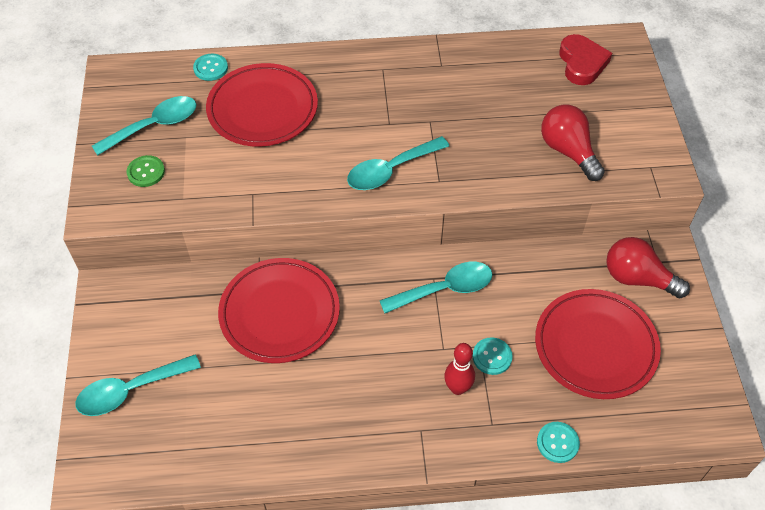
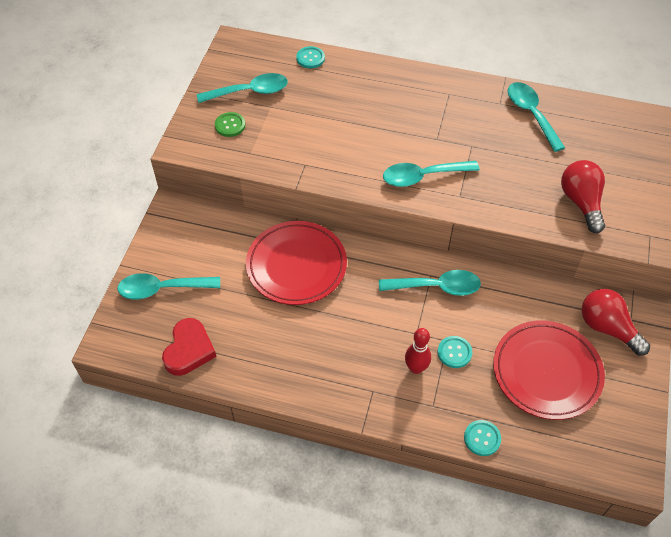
camera: 20 degrees right, 0 degrees up
red plate [206,63,318,147] -> none
red heart [559,34,612,85] -> red heart moved to [162,318,216,376]
none -> turquoise spoon [508,82,565,152]

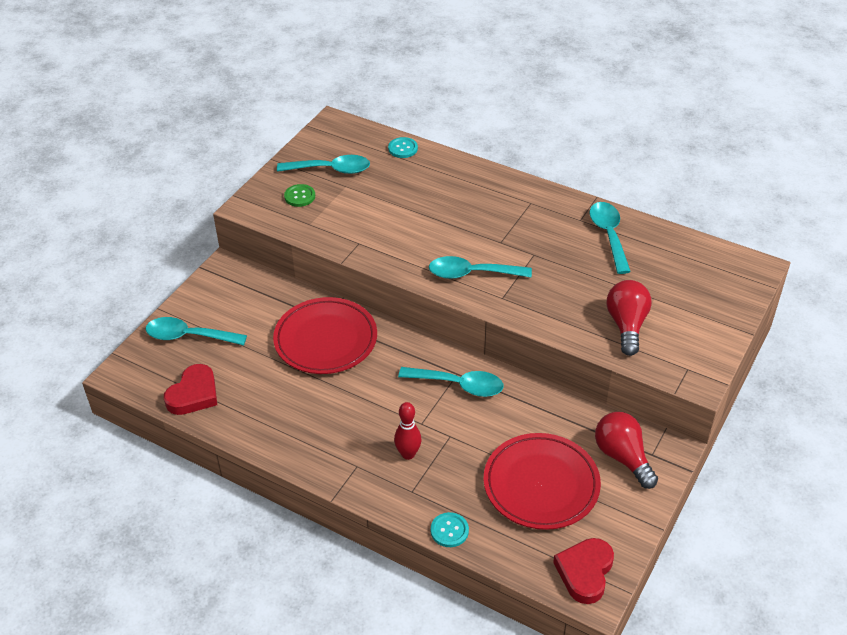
camera: 15 degrees right, 10 degrees down
turquoise button [438,336,472,368] -> none
none -> red heart [553,538,614,604]

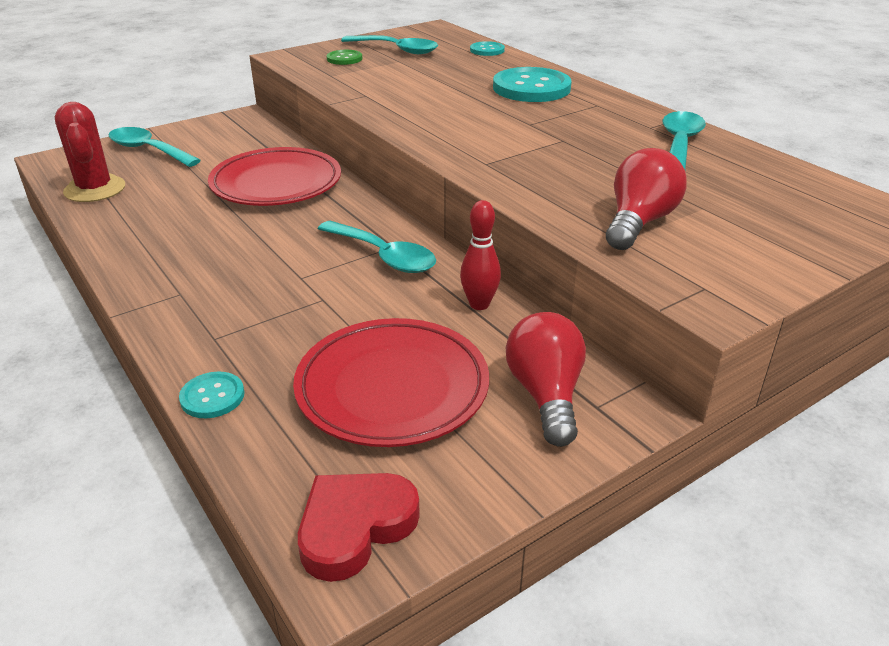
camera: 25 degrees right, 10 degrees down
red heart [164,364,217,415] -> red cactus [55,102,125,202]
red bowling pin [394,402,421,460] -> red bowling pin moved to [460,200,501,310]
turquoise spoon [429,256,532,279] -> none
none -> turquoise button [493,67,572,102]

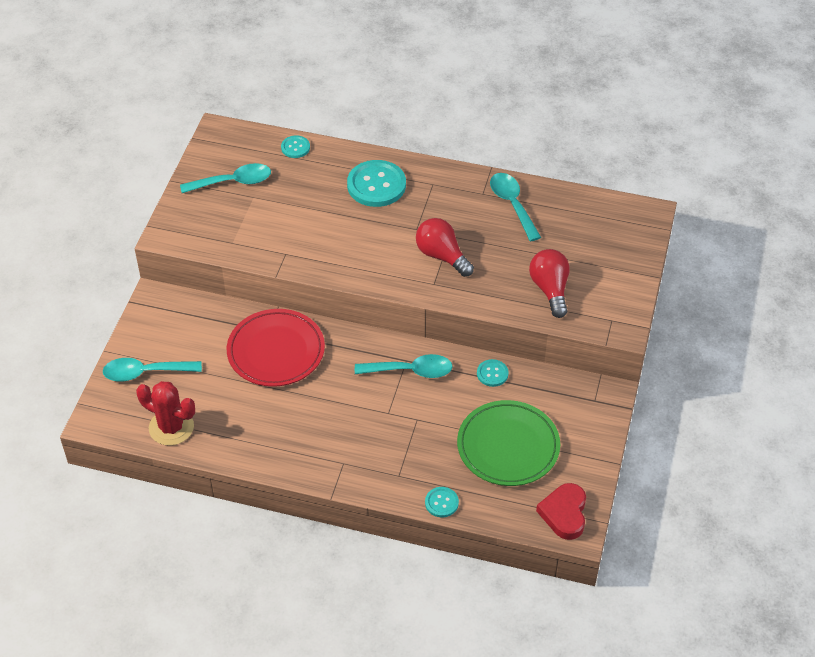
camera: 40 degrees left, 15 degrees up
red plate [293,318,489,447] -> green plate [457,400,560,486]
green button [327,50,362,65] -> none
red bowling pin [460,200,501,310] -> turquoise button [477,359,509,387]
red light bulb [506,312,586,447] -> red light bulb moved to [416,218,474,277]

